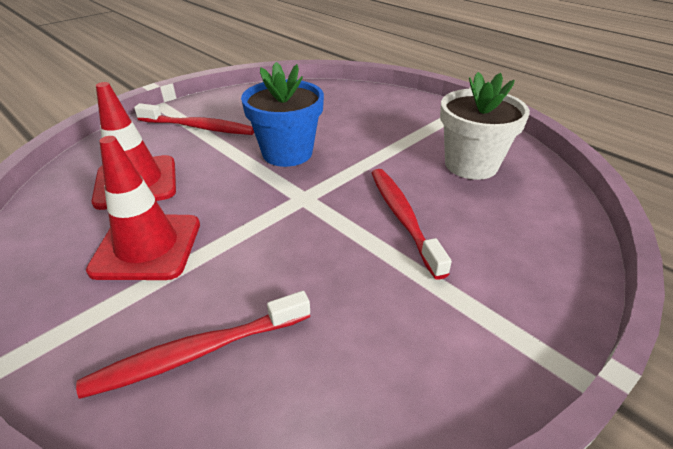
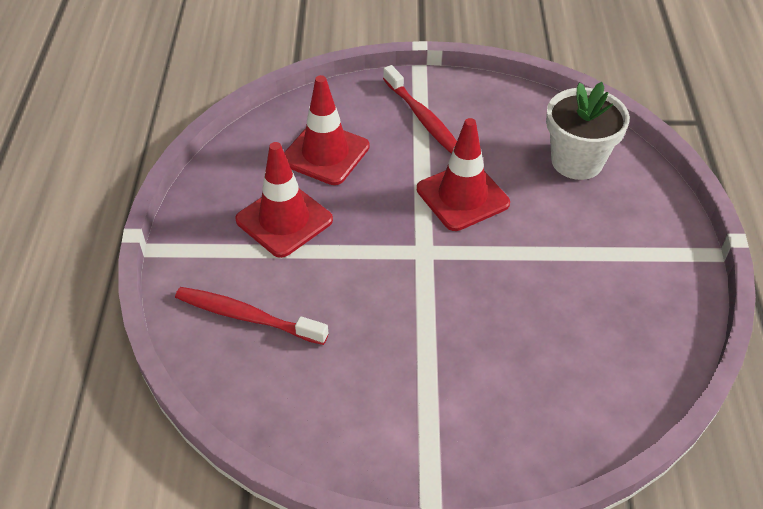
camera: 45 degrees right, 10 degrees up
blue flower pot [241,62,324,167] -> red traffic cone [417,118,510,231]
red toothbrush [372,169,452,280] -> none
white flower pot [440,72,530,180] -> white flower pot moved to [546,82,630,180]

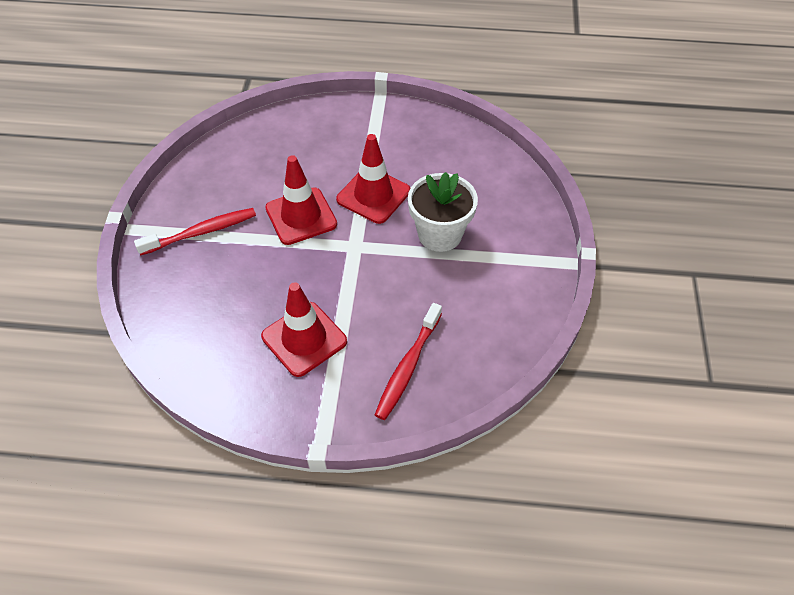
camera: 85 degrees left, 5 degrees up
red traffic cone [284,75,370,185] -> red traffic cone moved to [336,134,410,224]
white flower pot [546,82,630,180] -> white flower pot moved to [408,172,478,252]

